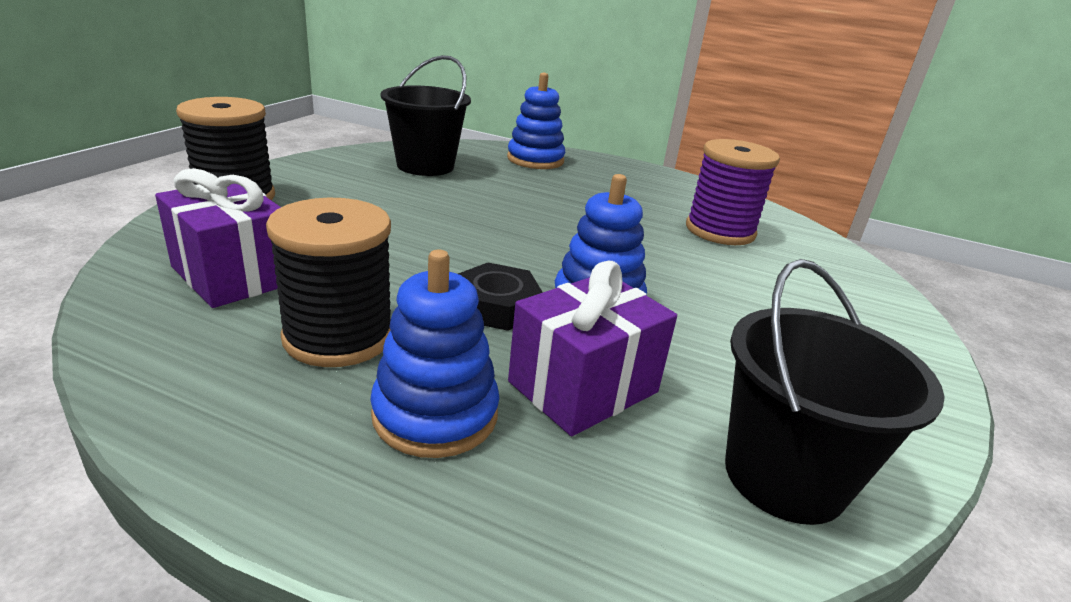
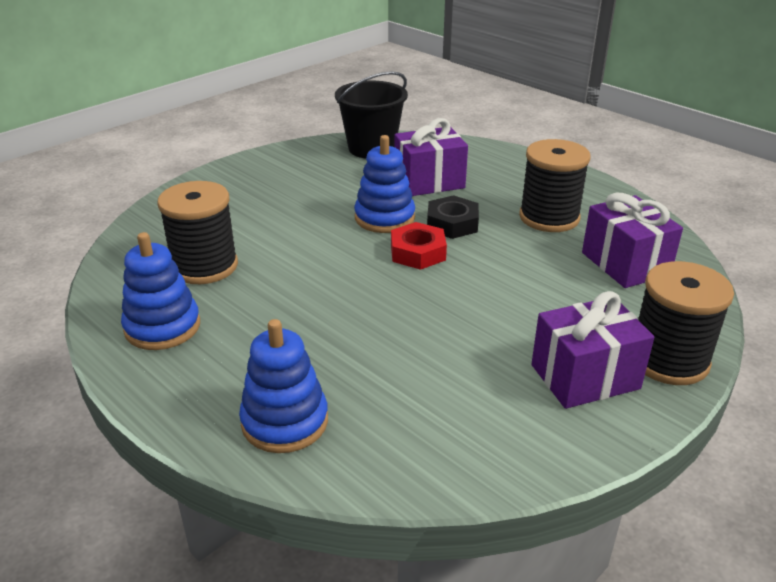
camera: 155 degrees left, 5 degrees up
blue stacking toy [370,250,499,458] -> blue stacking toy moved to [121,232,200,350]
black bucket [380,55,471,176] -> none
purple spool [686,139,780,245] -> black spool [157,181,238,284]
none -> red nut [391,222,447,270]
none -> purple gift [532,291,654,409]

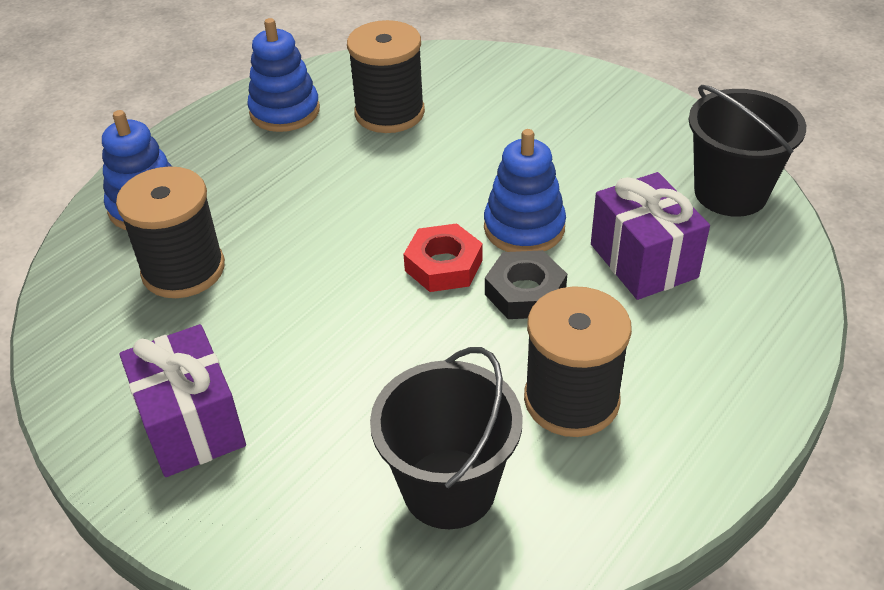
camera: 85 degrees right, 10 degrees up
purple gift [582,192,683,288] -> black bucket [370,347,523,529]
black spool [638,261,734,385] -> black spool moved to [116,166,225,298]

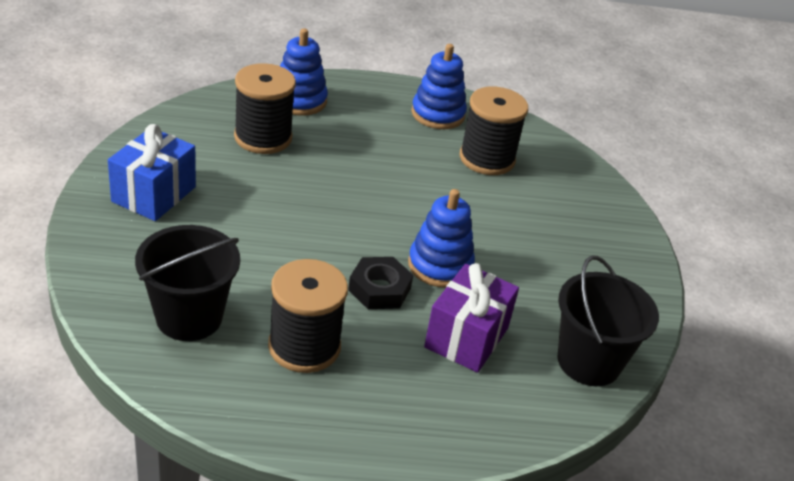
camera: 45 degrees right, 5 degrees down
purple gift [119,324,246,477] -> blue gift [108,124,196,221]
red nut [403,223,483,292] -> none

